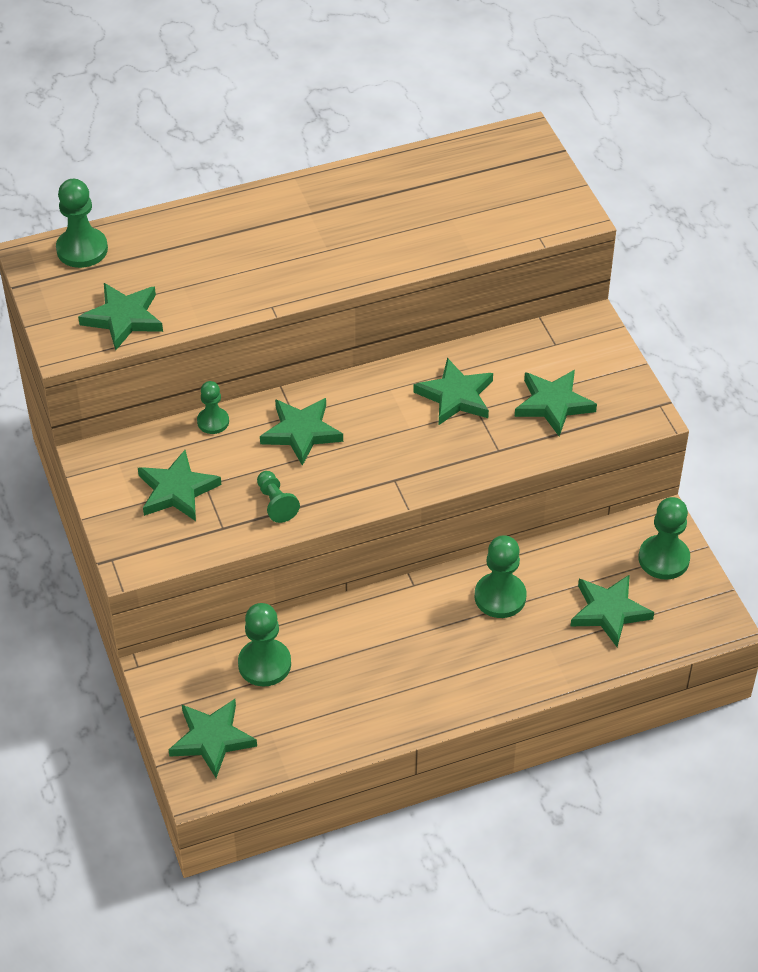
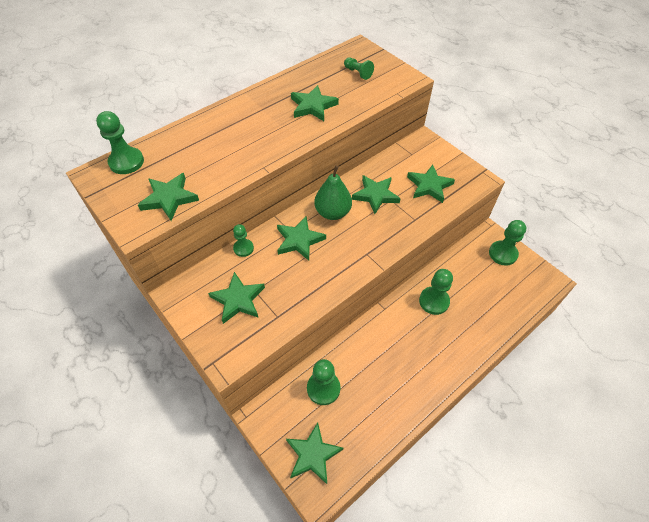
camera: 20 degrees left, 5 degrees up
green pawn [257,471,300,523] -> green pawn moved to [344,58,374,80]
green star [571,574,654,647] -> green star moved to [291,85,339,121]
none -> green pear [315,165,352,220]

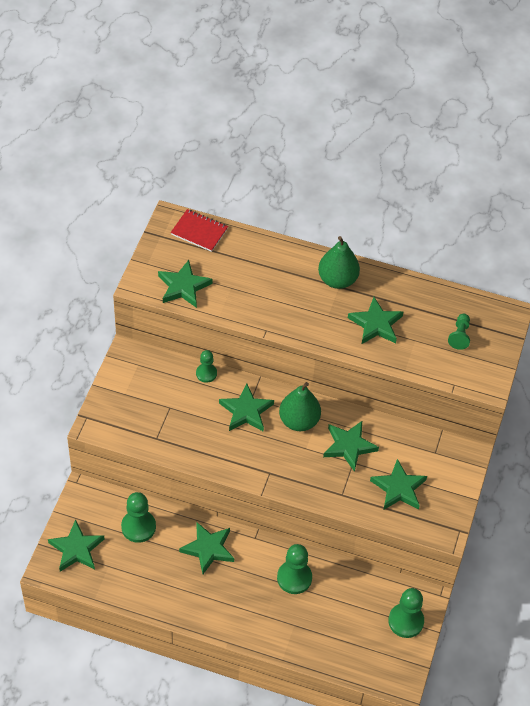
camera: 55 degrees right, 0 degrees up
green pawn [96,111,144,174] -> red notebook [171,209,228,252]
green star [208,272,265,324] -> green star moved to [179,522,234,574]
none -> green pear [318,236,360,289]

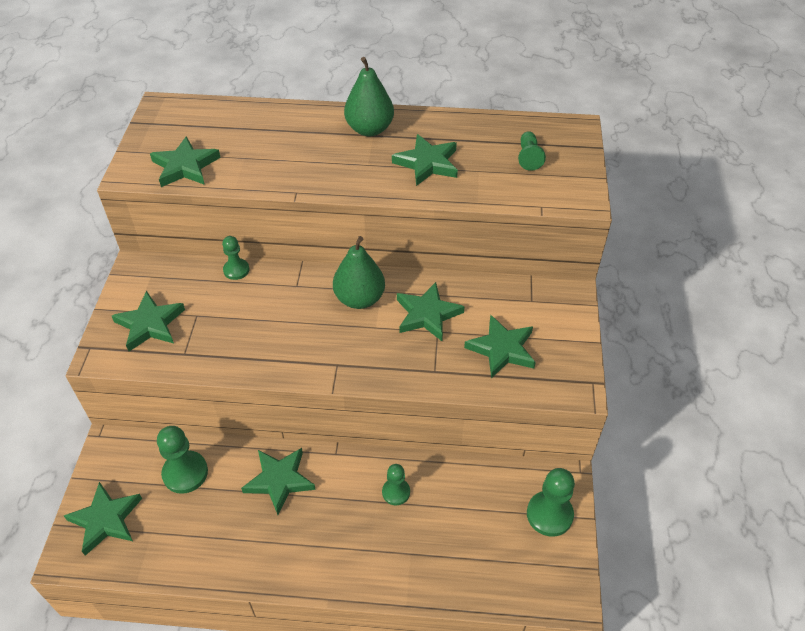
camera: 10 degrees left, 5 degrees down
red notebook [171,209,228,252] -> none
green star [219,383,274,432] -> green star moved to [112,291,185,351]
green pawn [277,544,312,594] -> green pawn [382,464,410,505], size x0.62

